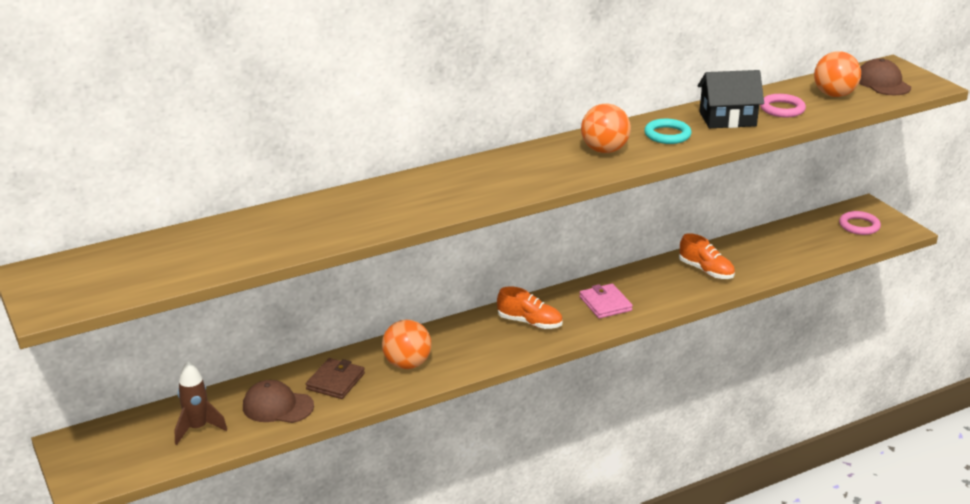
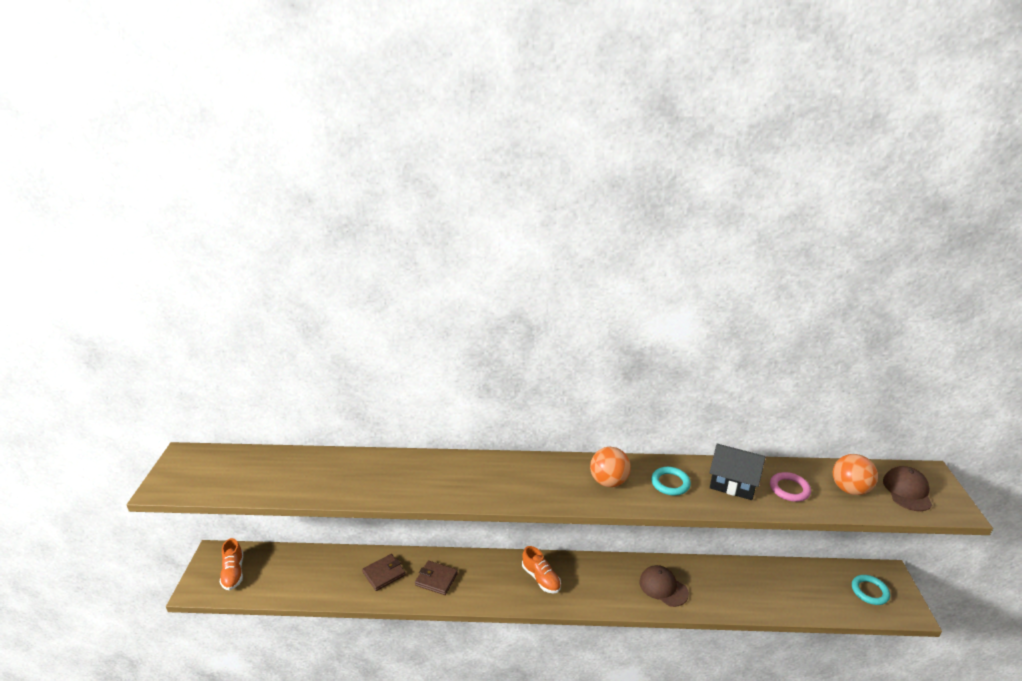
camera: 30 degrees right, 0 degrees up
brown rocket [174,361,227,445] -> none
brown cap [243,380,314,423] -> brown cap moved to [639,565,689,607]
orange ball [382,320,432,369] -> brown wallet [415,561,458,595]
pink wallet [579,284,633,319] -> none
orange shoe [679,233,735,279] -> orange shoe moved to [220,538,243,590]
pink ring [839,211,881,235] -> turquoise ring [852,575,890,605]

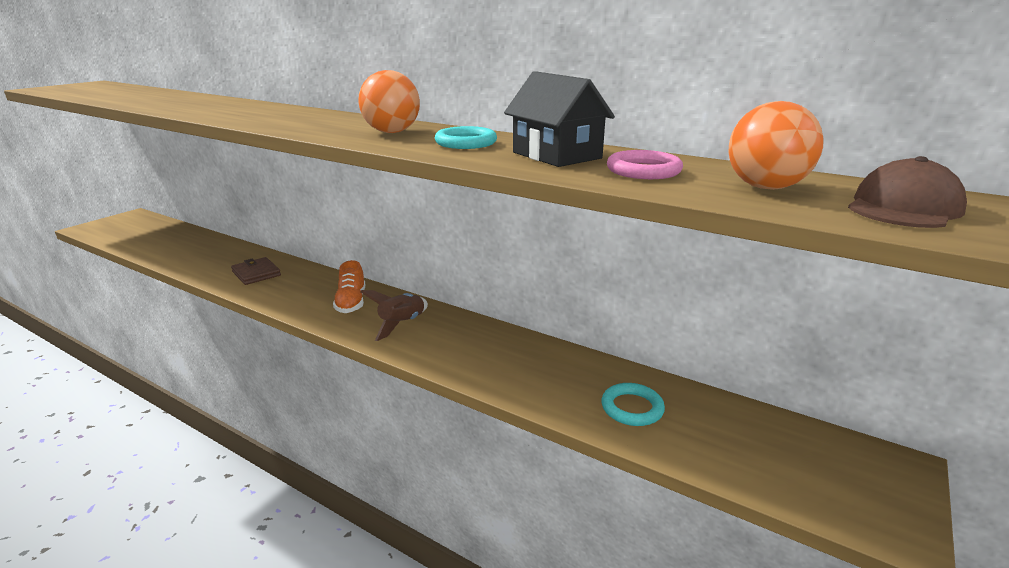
camera: 30 degrees right, 5 degrees down
orange shoe [220,538,243,590] -> none
brown wallet [362,554,406,591] -> none
brown cap [639,565,689,607] -> none
turquoise ring [852,575,890,605] -> turquoise ring moved to [601,383,665,426]
none -> brown rocket [360,290,428,341]

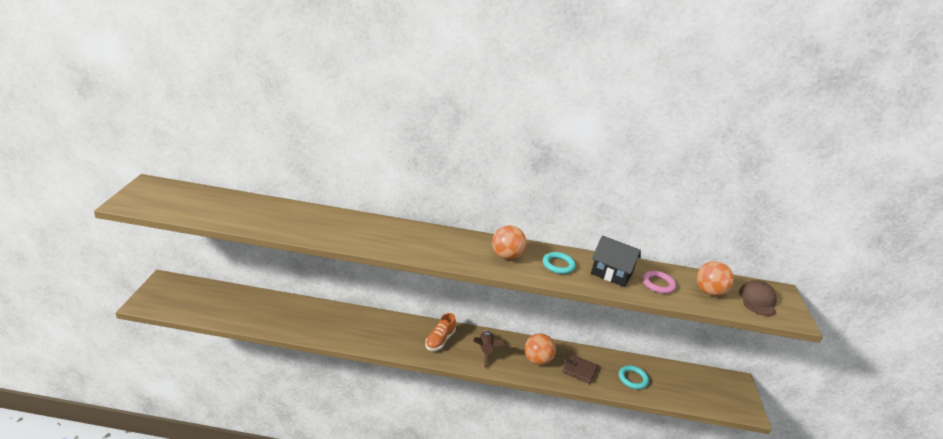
camera: 30 degrees left, 5 degrees up
brown wallet [231,257,281,285] -> brown wallet moved to [562,354,598,384]
orange shoe [333,260,365,313] -> orange shoe turned 60 degrees clockwise [425,313,456,351]
none -> orange ball [525,333,556,365]

